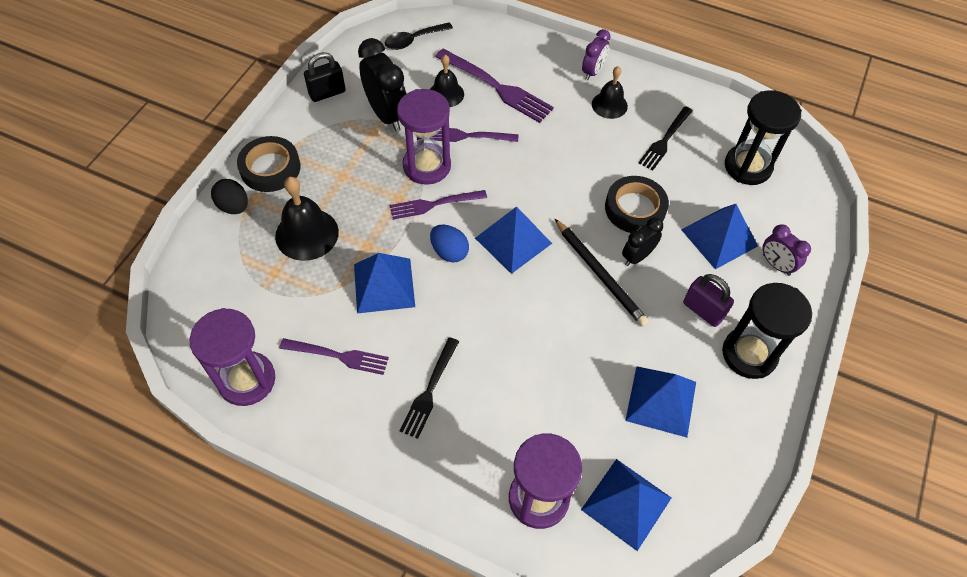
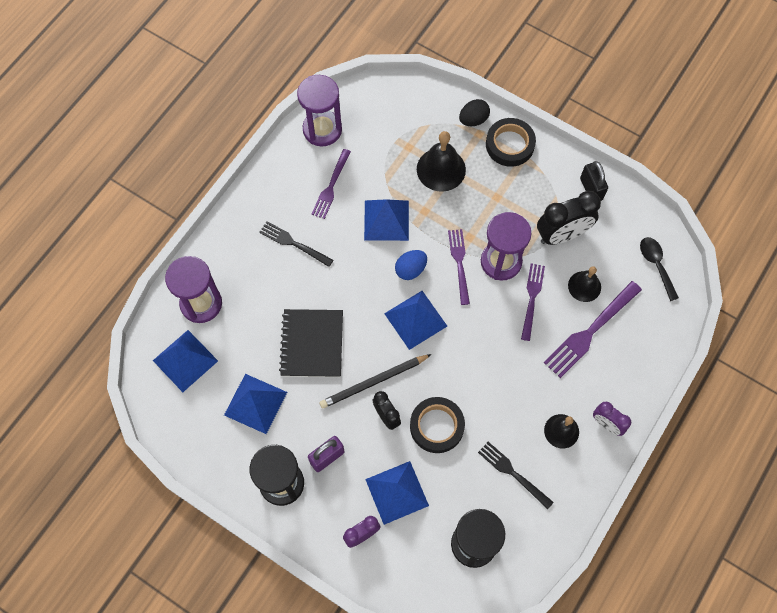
camera: 100 degrees right, 10 degrees up
none -> black notebook [279,309,343,377]

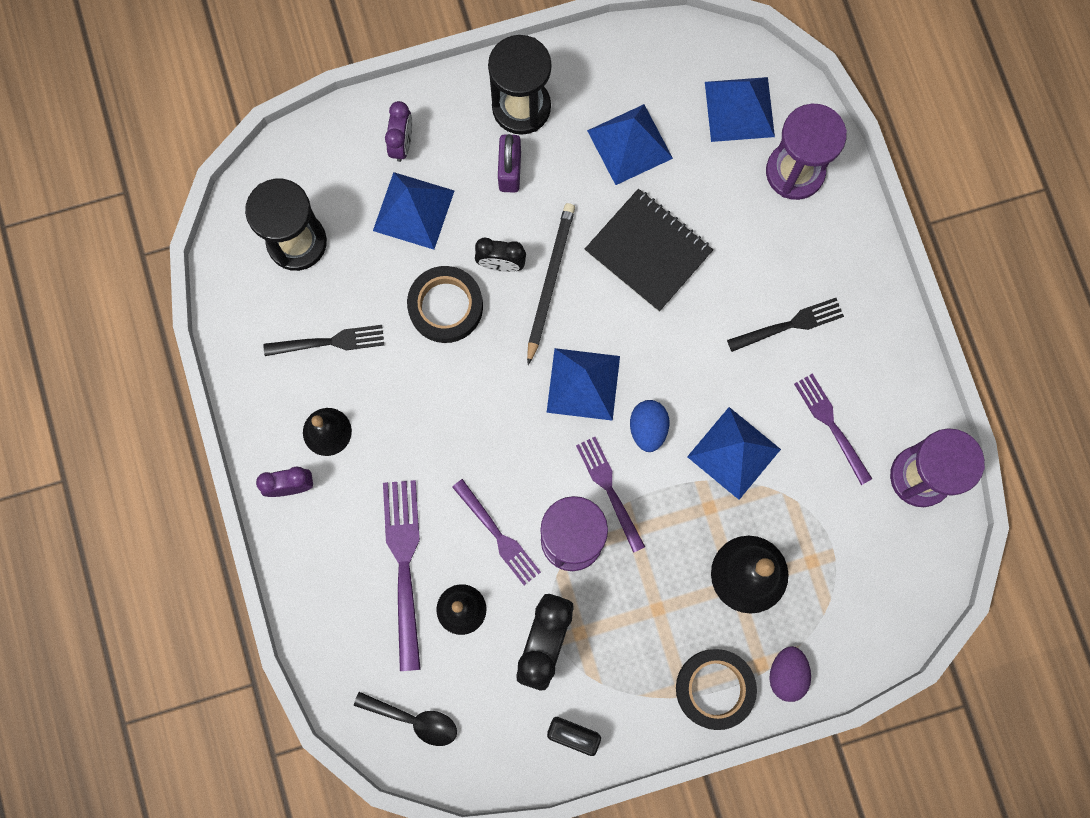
camera: 130 degrees right, 10 degrees up
purple fork [448,229,470,305] -> purple fork turned 150 degrees counterclockwise [576,437,645,553]
black egg [459,99,490,126] -> purple egg [769,646,811,702]

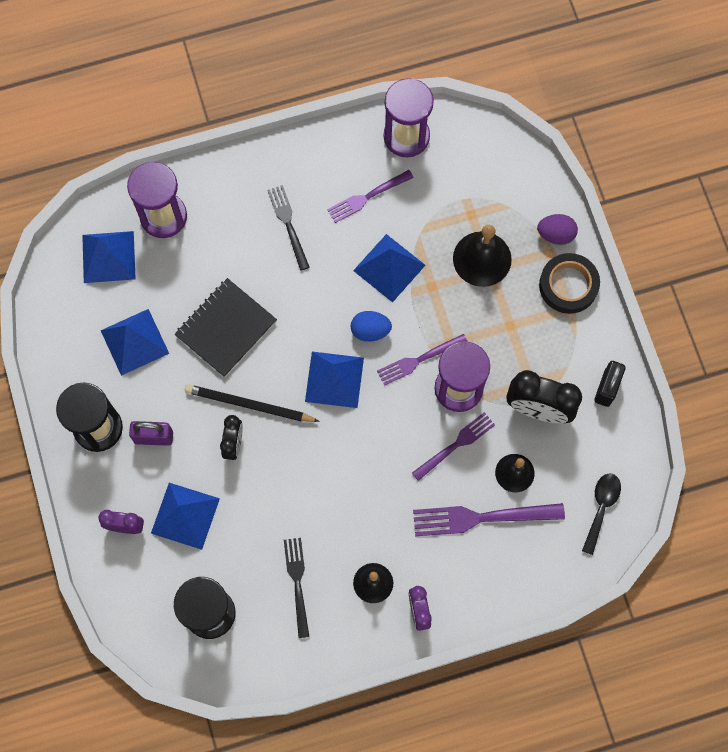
camera: 90 degrees left, 5 degrees down
black tape [407,266,483,343] -> none

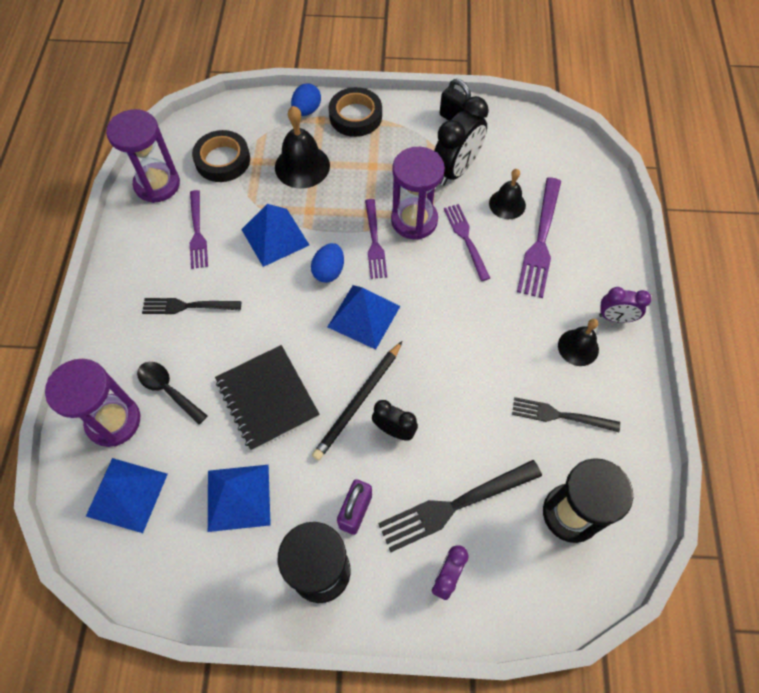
camera: 70 degrees left, 10 degrees down
blue pyramid [151,483,220,550] -> black fork [378,460,542,552]
purple egg [537,214,578,245] -> blue egg [291,83,321,116]
black spoon [582,473,621,555] -> black spoon moved to [137,362,207,425]
none -> black tape [192,130,250,182]

